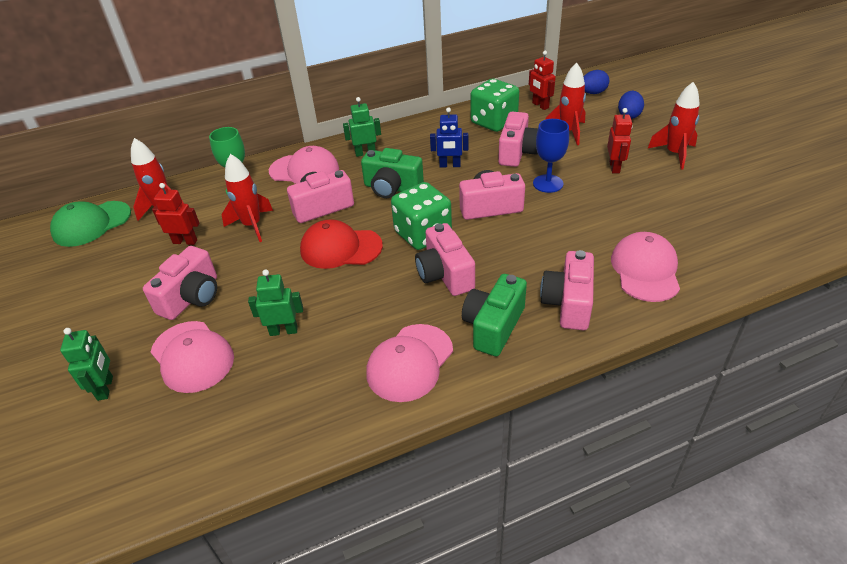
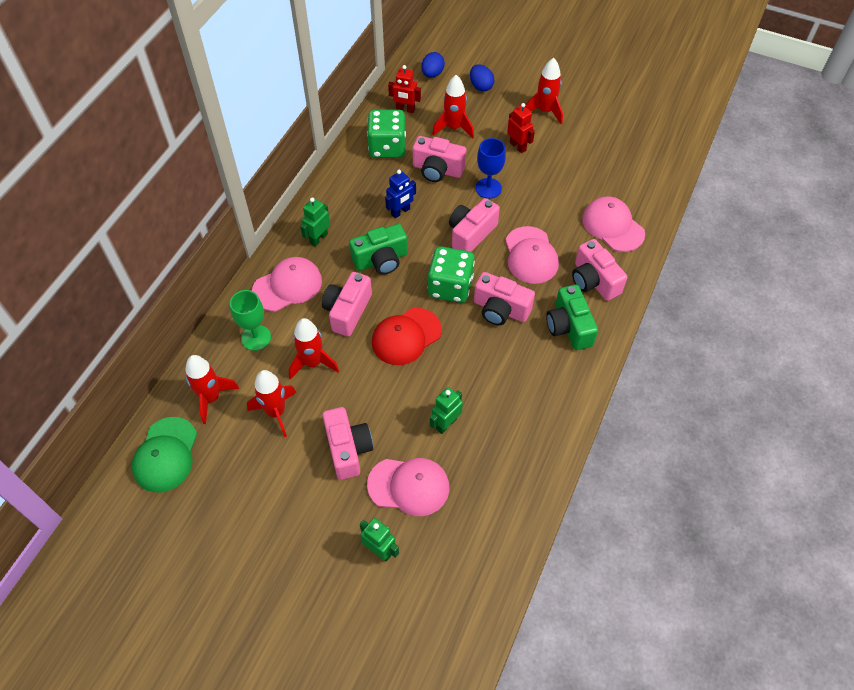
camera: 45 degrees left, 15 degrees up
red robot [152,183,200,245] -> red rocket [247,370,297,437]
pink cap [366,324,453,402] -> pink cap moved to [505,226,559,284]
pink camera [498,112,538,167] -> pink camera turned 135 degrees clockwise [413,136,466,182]

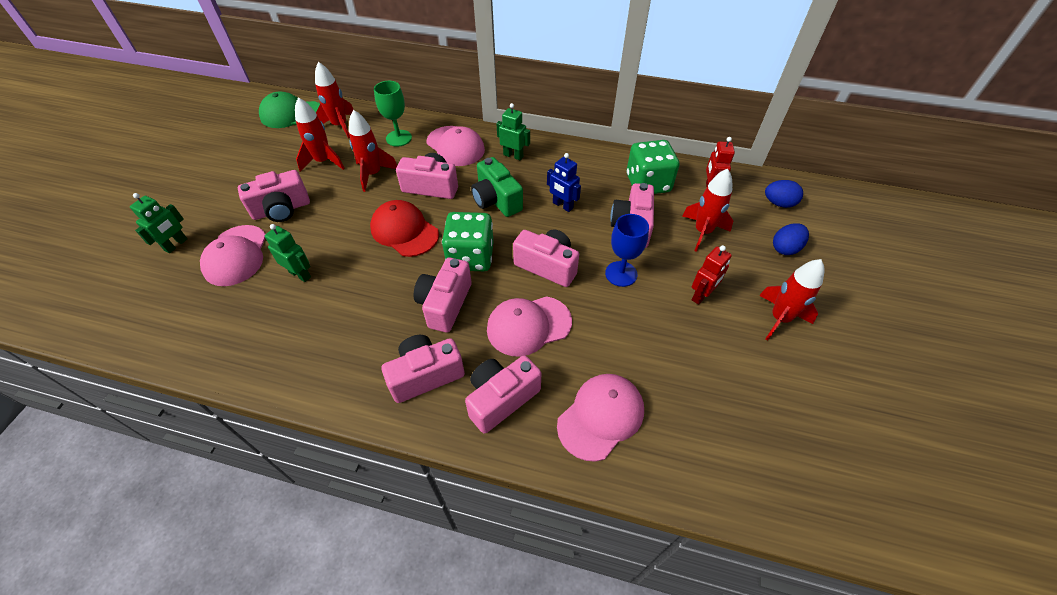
camera: 80 degrees right, 5 degrees down
green camera [546,285,598,350] -> pink camera [382,335,465,403]

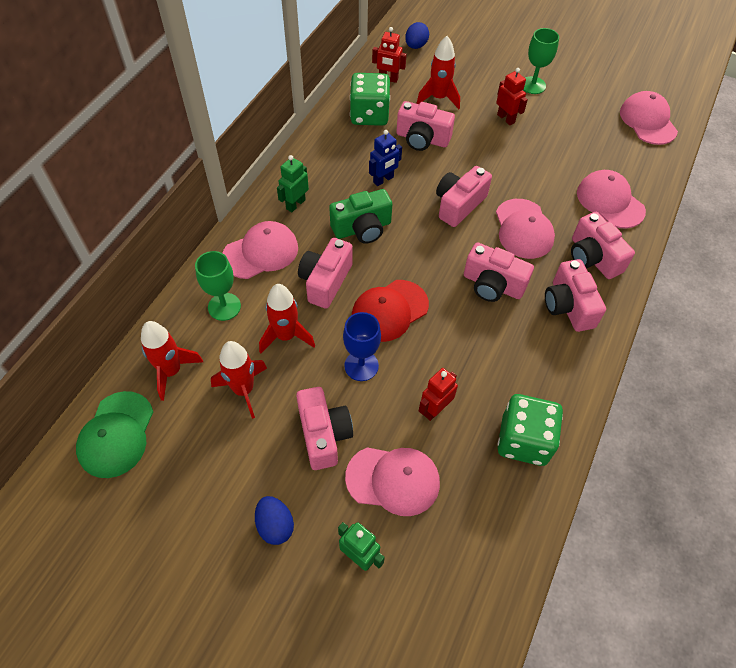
camera: 80 degrees left, 5 degrees up
green robot [265,224,311,282] -> red robot [419,368,458,421]
green dice [442,212,494,271] -> green dice moved to [498,394,563,466]
blue goblet [605,214,649,287] -> blue goblet moved to [343,312,381,381]
red rocket [759,259,825,341] -> green goblet [523,28,559,94]
blue egg [773,223,809,255] -> blue egg moved to [255,496,294,545]
none -> pink cap [620,91,678,145]

